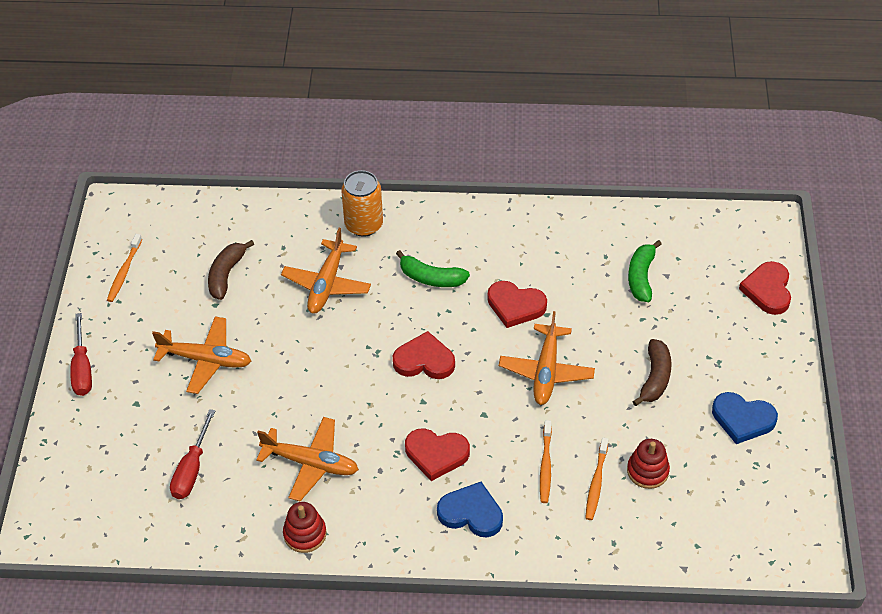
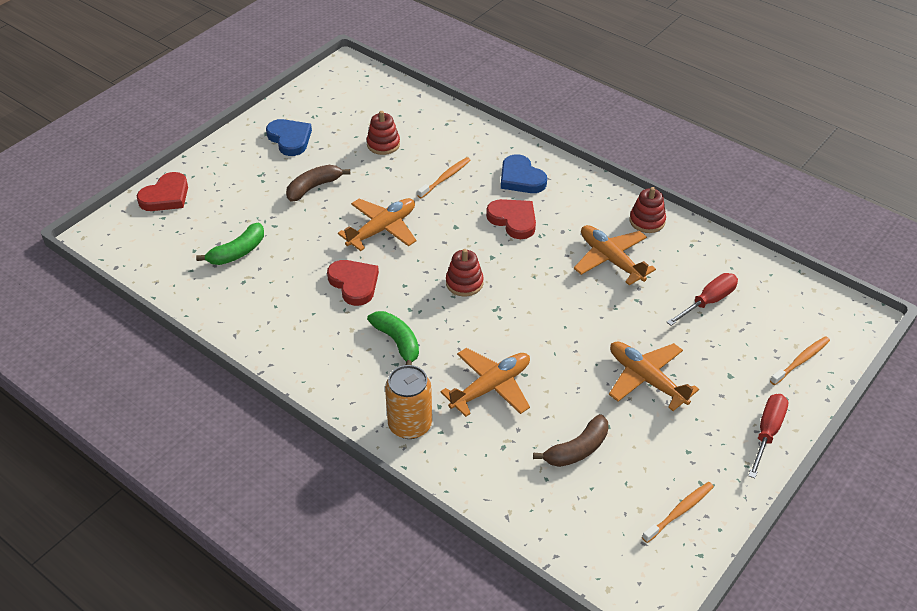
camera: 145 degrees left, 5 degrees down
red heart [393,331,455,379] -> red stacking toy [446,249,484,296]
orange toothbrush [585,438,609,520] -> orange toothbrush moved to [770,336,830,385]

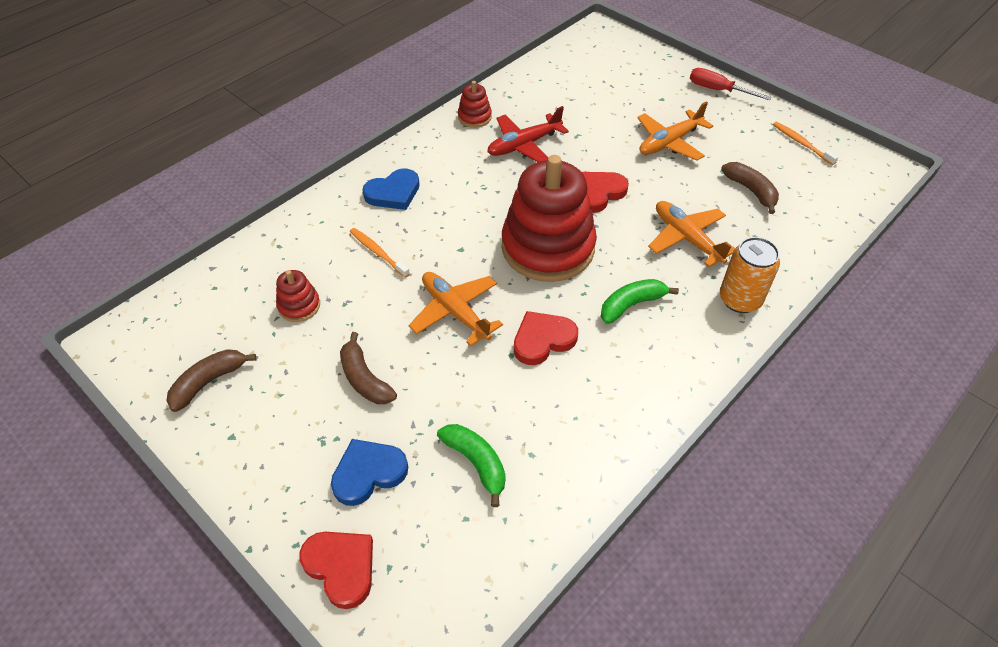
camera: 85 degrees left, 5 degrees up
blue heart [266,119,312,156] -> blue heart moved to [331,439,408,506]
red stacking toy [446,249,484,296] -> red stacking toy [502,155,597,282], size x2.36
red heart [486,199,536,239] -> red heart moved to [582,172,629,213]
orange plane [574,225,656,285] -> red plane [487,106,569,162]
red screwdriver [667,273,738,326] -> none
orange toothbrush [770,336,830,385] -> none
none -> brown banana [166,349,256,412]

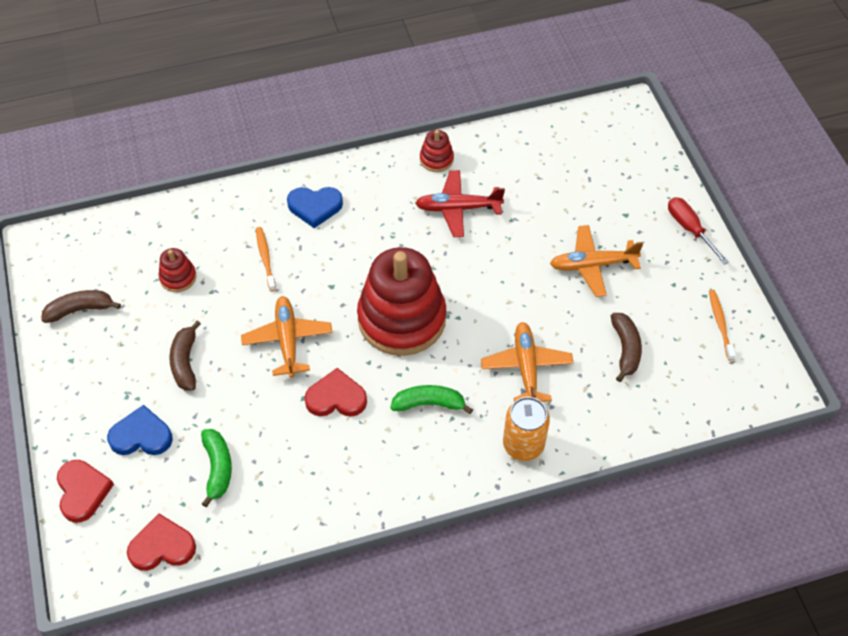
camera: 30 degrees right, 5 degrees up
red heart [582,172,629,213] -> red heart moved to [127,514,196,571]

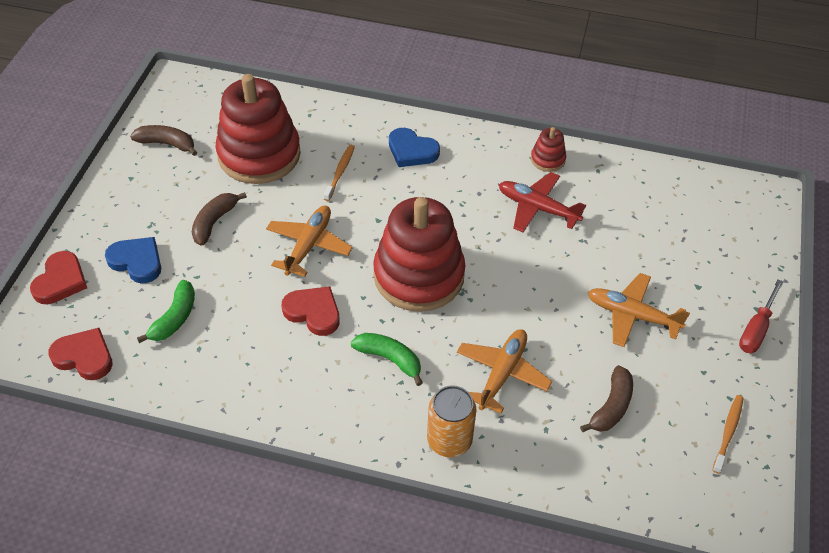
camera: 30 degrees right, 5 degrees down
red stacking toy [159,248,196,292] -> red stacking toy [215,74,301,184], size x2.36
red screwdriver [668,197,729,265] -> red screwdriver turned 150 degrees counterclockwise [739,279,784,353]

